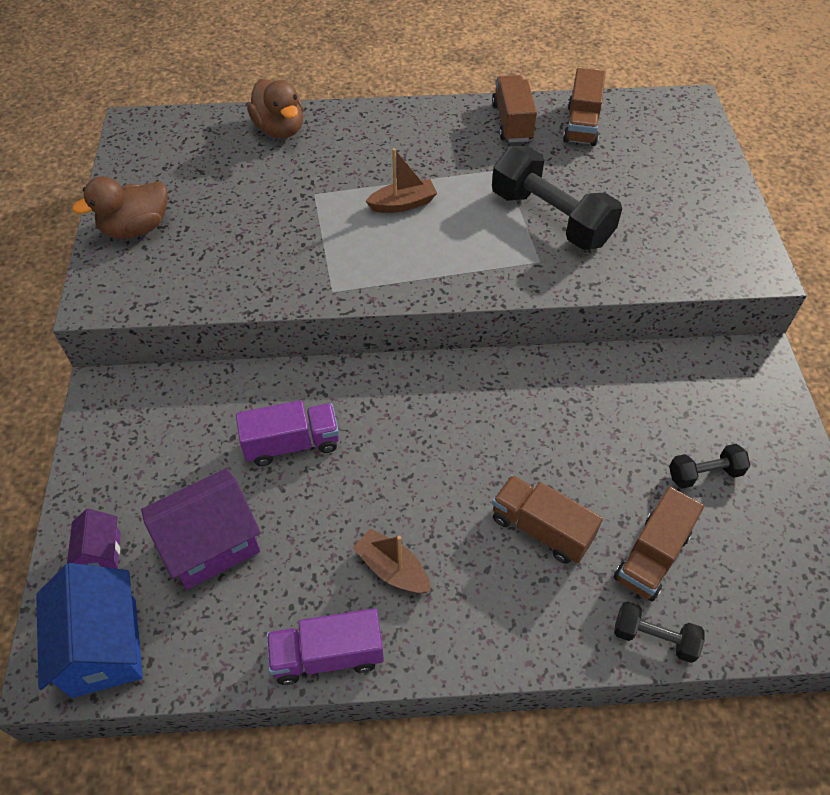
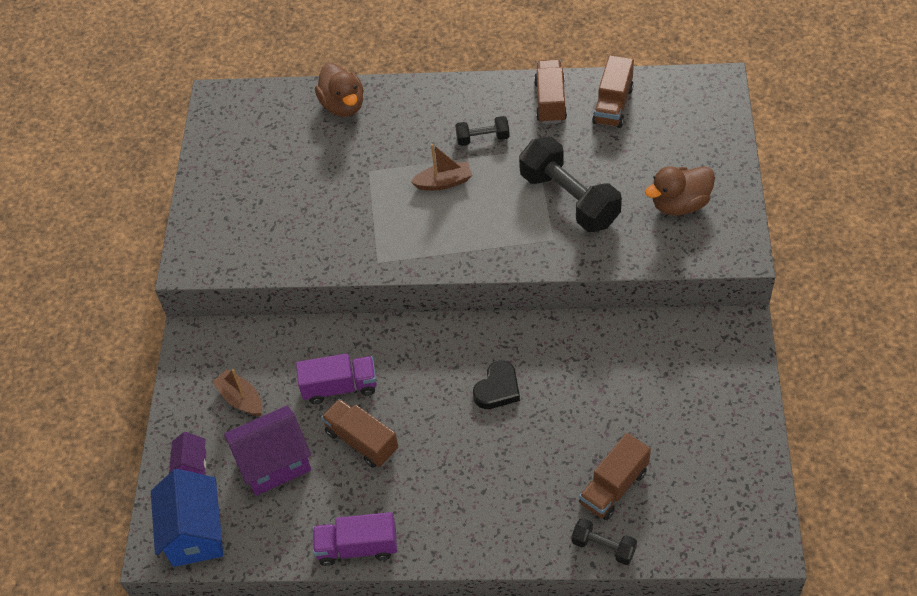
camera: 10 degrees right, 0 degrees up
brown duck [73,176,168,239] -> brown duck moved to [645,166,715,216]
brown boat [353,529,431,593] -> brown boat moved to [212,369,262,416]
brown truck [492,475,603,564] -> brown truck moved to [321,399,398,468]
black dumbbell [669,444,750,489] -> black dumbbell moved to [455,116,510,146]
none -> black heart [473,360,520,409]

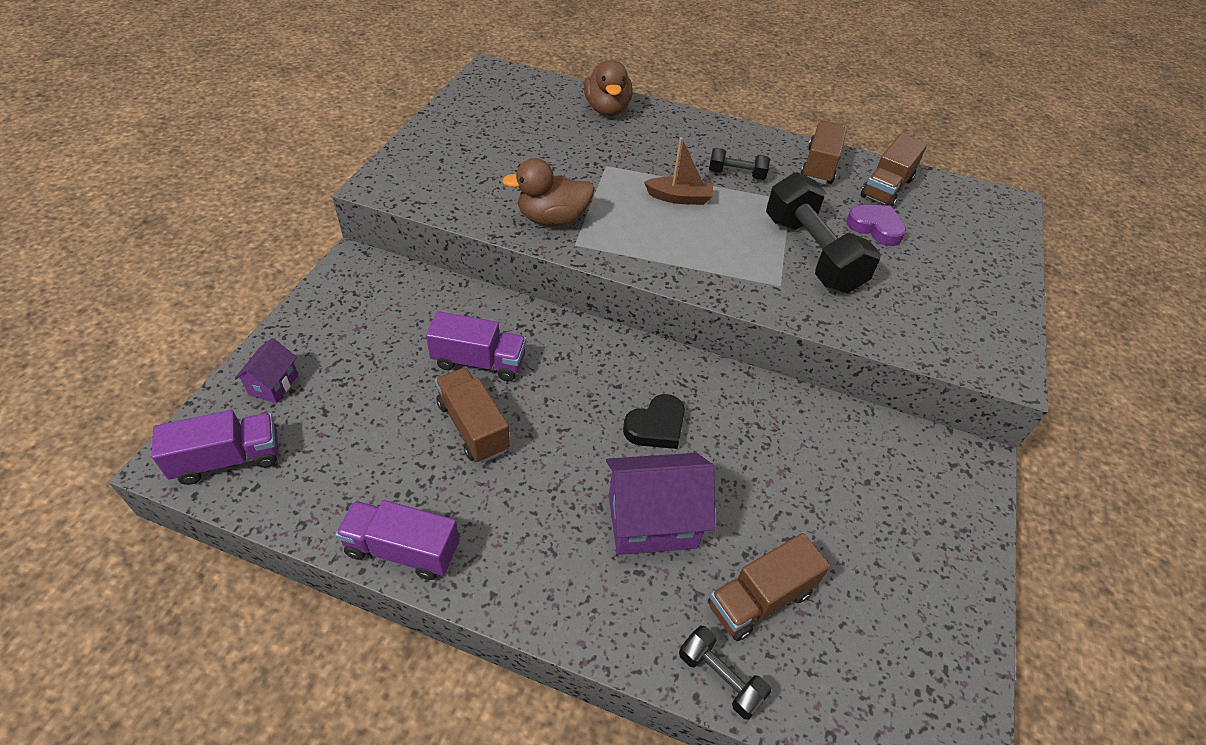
camera: 10 degrees right, 5 degrees down
blue house [151,469,223,567] -> purple truck [152,410,278,485]
brown boat [212,369,262,416] -> none
purple house [224,406,311,496] -> purple house moved to [606,453,715,555]
brown duck [645,166,715,216] -> brown duck moved to [502,158,595,226]
none -> purple heart [846,205,906,246]

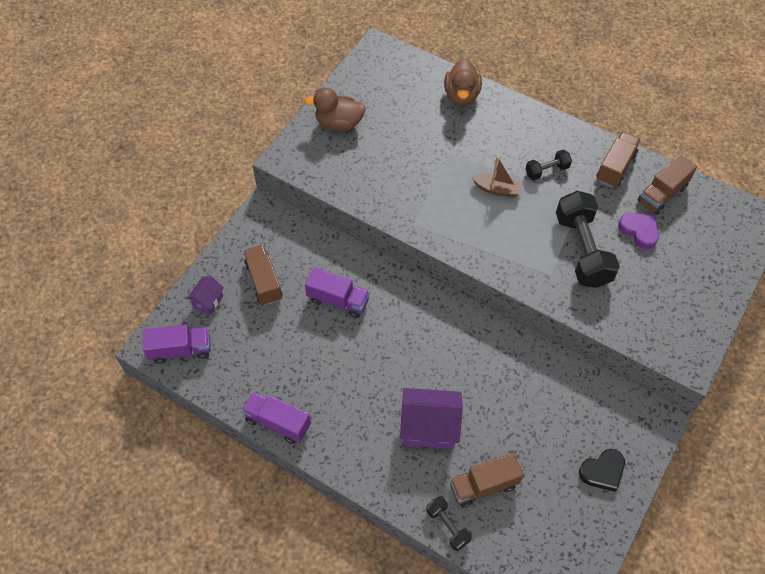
camera: 15 degrees right, 10 degrees up
brown truck [435,367,510,463] -> brown truck moved to [243,245,282,306]
brown duck [502,158,595,226] -> brown duck moved to [305,88,366,131]
black heart [623,394,685,449] -> black heart moved to [579,449,625,492]
black dumbbell [709,148,770,180] -> black dumbbell turned 45 degrees counterclockwise [526,150,572,180]

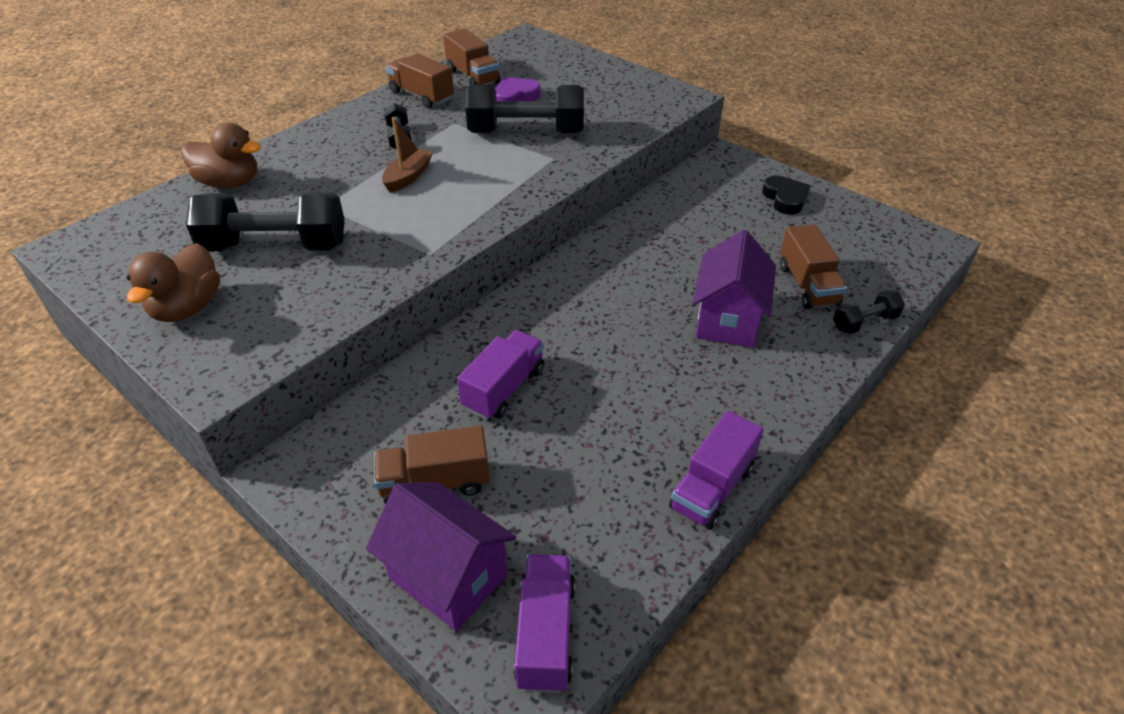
camera: 80 degrees left, 15 degrees down
purple house [186,276,224,315] -> purple house [366,482,516,631], size x1.87
none -> black dumbbell [186,192,344,251]

